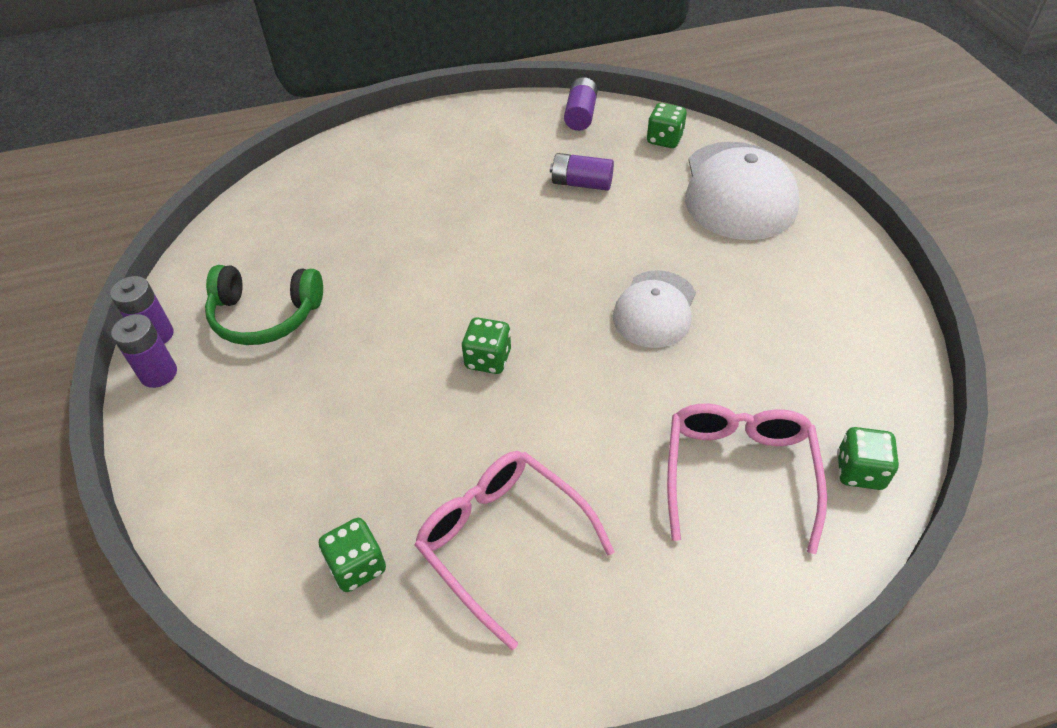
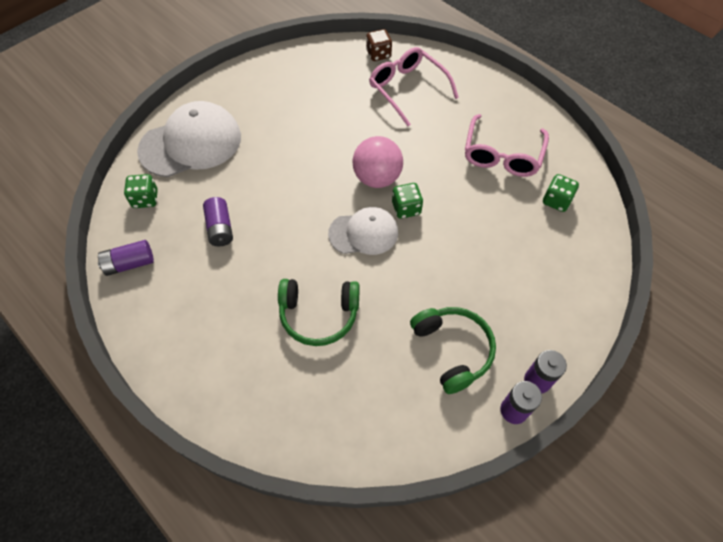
camera: 120 degrees left, 10 degrees up
white cap [613,270,696,348] -> white cap moved to [328,207,398,255]
pink glasses [667,404,827,554] -> pink glasses turned 75 degrees clockwise [369,47,459,126]
green dice [837,427,899,490] -> brown dice [366,29,392,61]
none -> green headphones [278,279,360,346]
none -> pink ball [352,136,403,188]

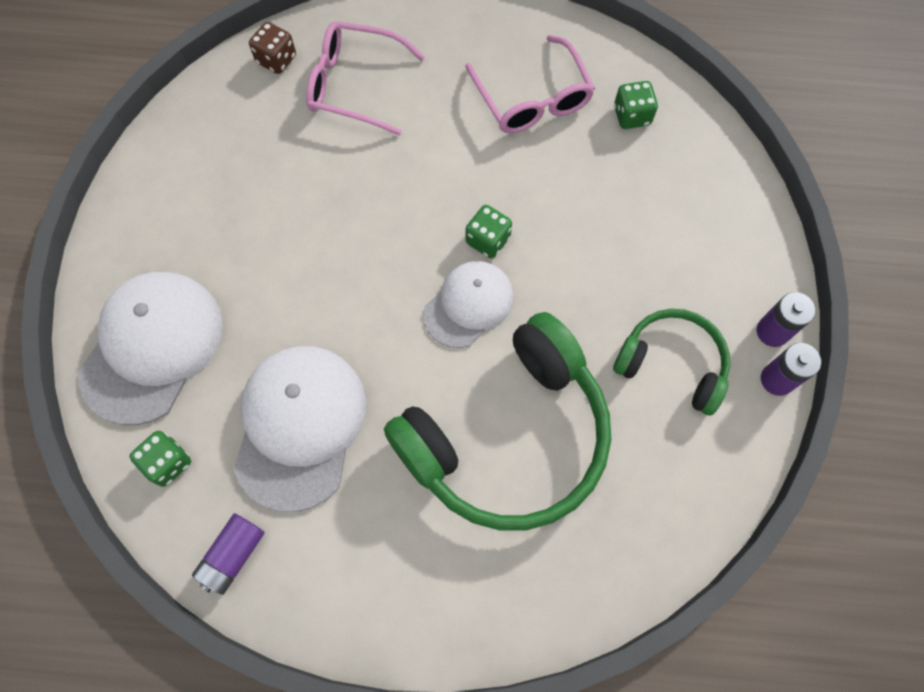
camera: 40 degrees left, 10 degrees up
purple battery [203,197,233,246] -> white cap [234,346,366,512]
green headphones [278,279,360,346] -> green headphones [384,312,611,530], size x1.83
pink ball [352,136,403,188] -> none

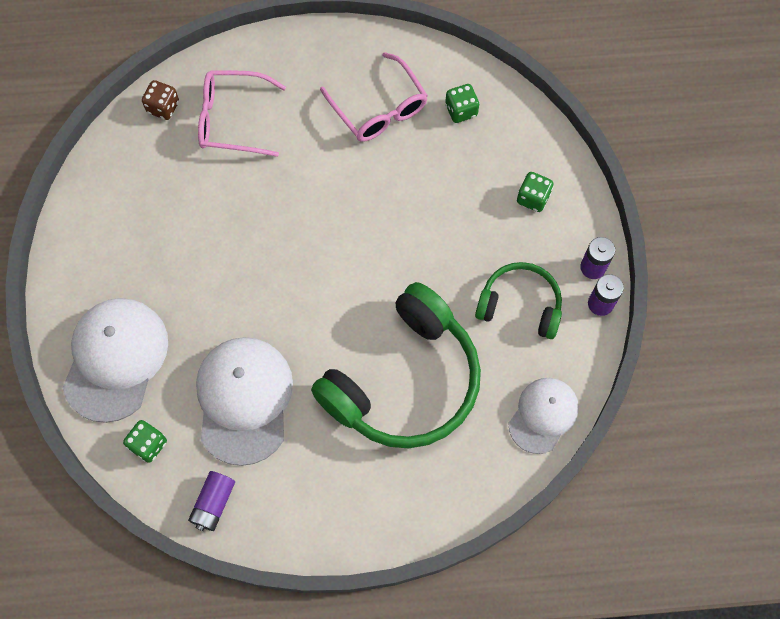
camera: 10 degrees left, 0 degrees up
white cap [423,261,513,348] -> white cap moved to [508,378,579,454]
green dice [466,205,512,258] -> green dice moved to [517,172,553,212]

